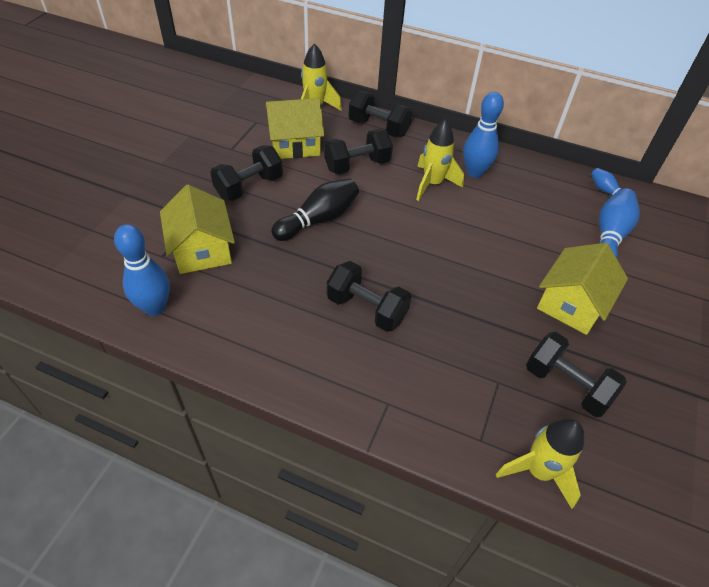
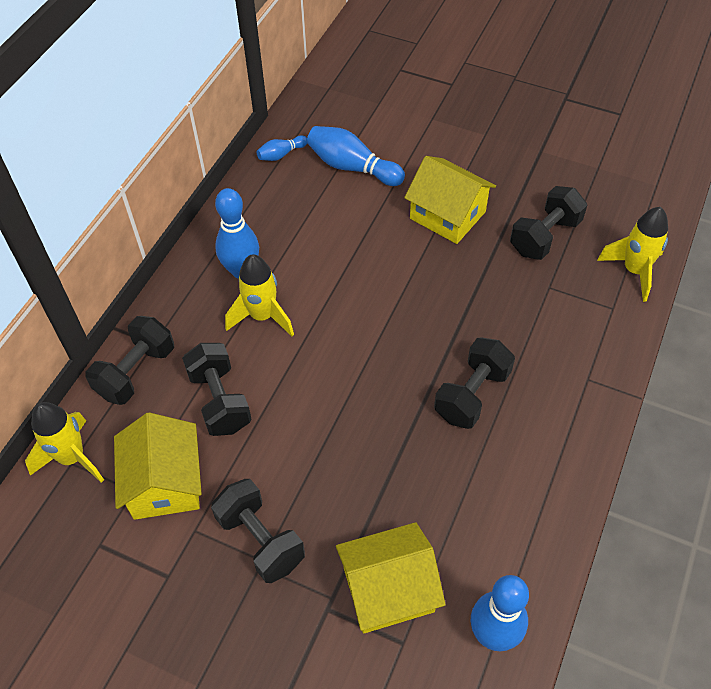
camera: 85 degrees left, 5 degrees up
black bowling pin [271,179,359,241] -> none

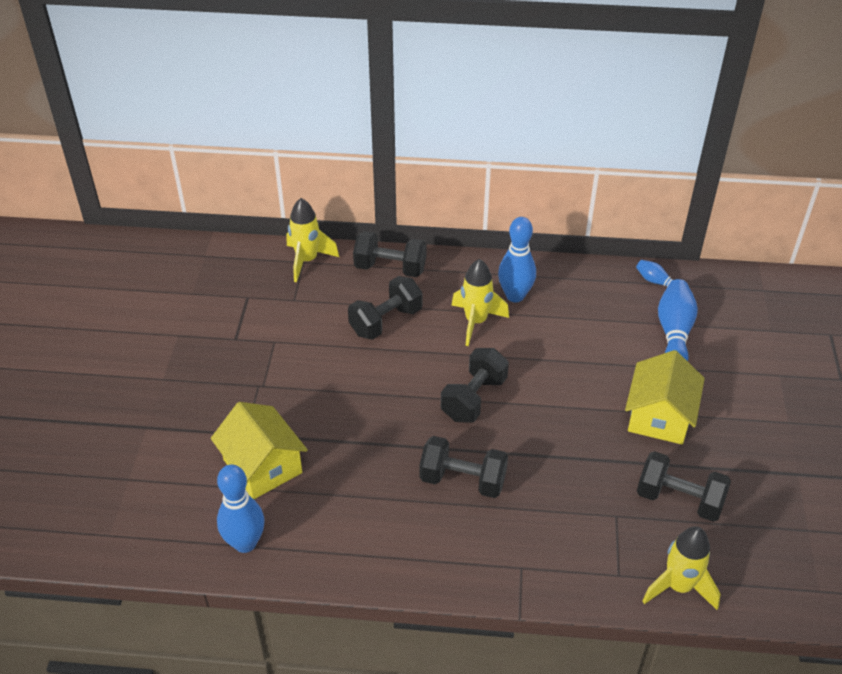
camera: 70 degrees right, 10 degrees down
yellow house [114,412,202,520] -> none
black dumbbell [211,479,305,583] -> black dumbbell moved to [441,348,509,423]

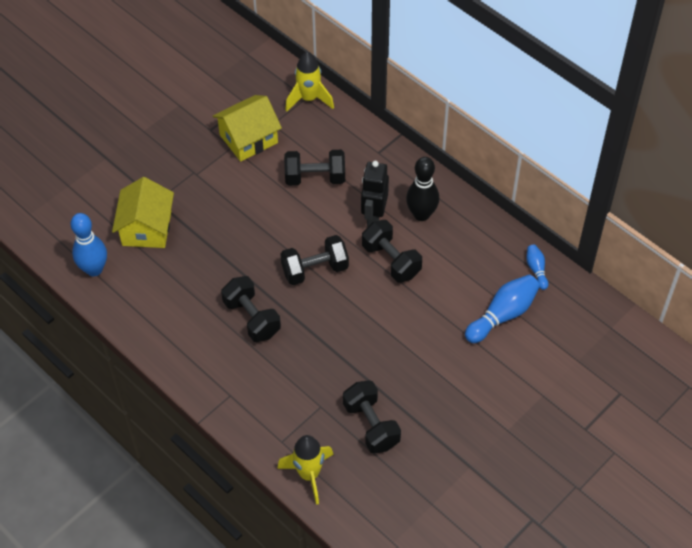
camera: 40 degrees right, 10 degrees up
black dumbbell [353,231,427,277] -> black dumbbell moved to [362,220,422,283]
yellow rocket [451,259,509,346] -> black robot [361,161,389,227]
blue bowling pin [498,217,536,302] -> black bowling pin [406,157,439,221]
yellow house [625,350,705,444] -> yellow house moved to [213,95,282,162]

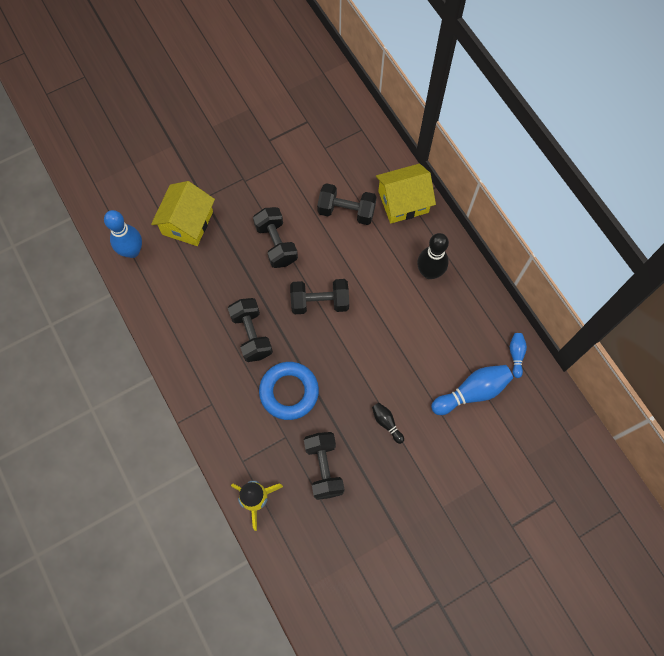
camera: 15 degrees right, 15 degrees up
yellow house [213,95,282,162] -> yellow house moved to [376,164,436,223]
yellow rocket [285,52,334,111] -> none
black robot [361,161,389,227] -> none
black dumbbell [362,220,422,283] -> black dumbbell moved to [253,207,298,268]
none -> blue ring [259,362,319,420]
none -> black bowling pin [372,402,404,444]

